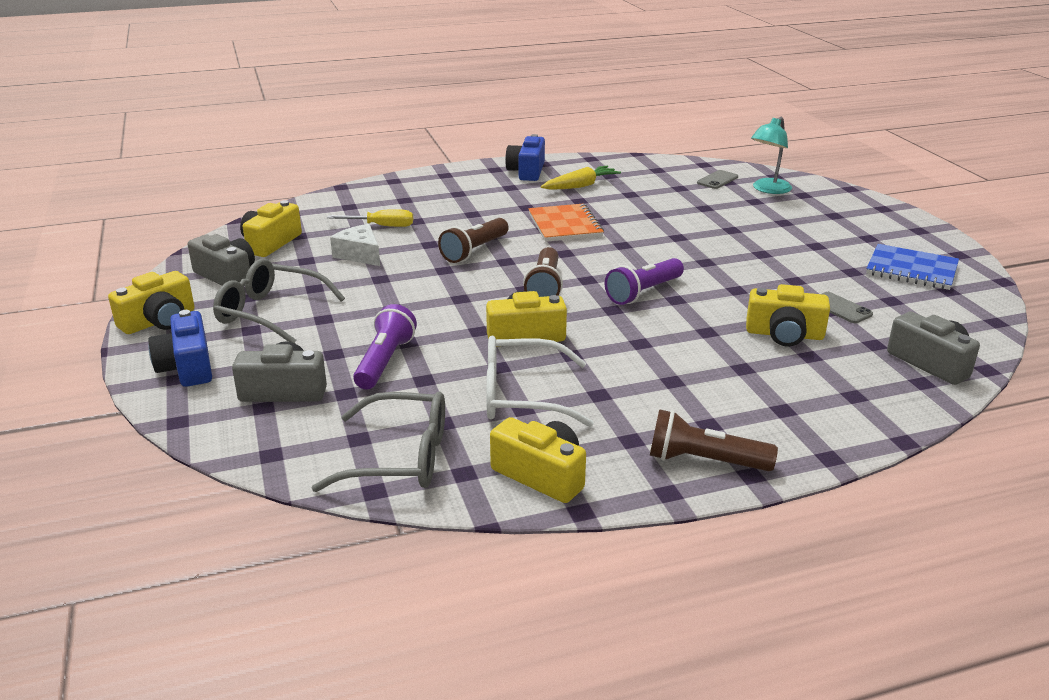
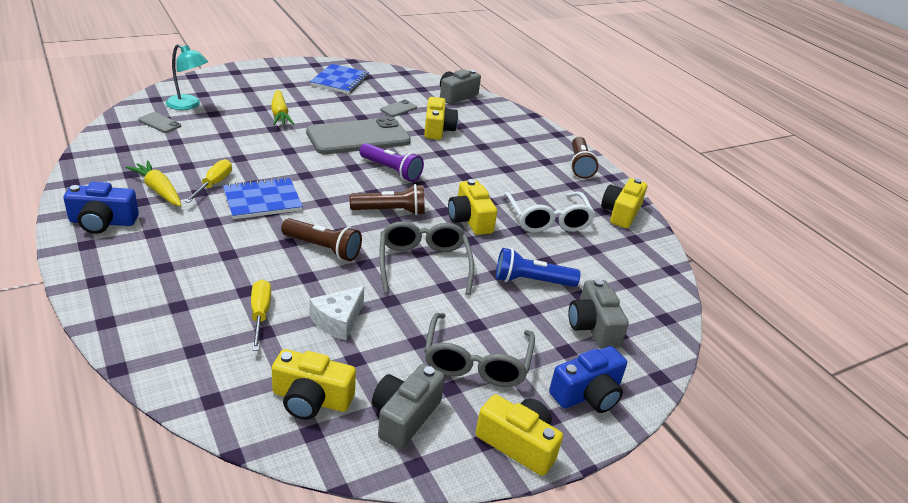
camera: 105 degrees left, 5 degrees up
grey glasses [312,391,445,492] -> grey glasses moved to [379,221,474,295]
purple flashlight [353,304,417,389] -> blue flashlight [496,248,580,287]
orange notebook [528,204,604,242] -> blue notebook [223,177,303,219]
none -> yellow screwdriver [184,159,232,203]
none -> yellow carrot [271,90,294,125]
none -> grey phone [306,117,411,154]

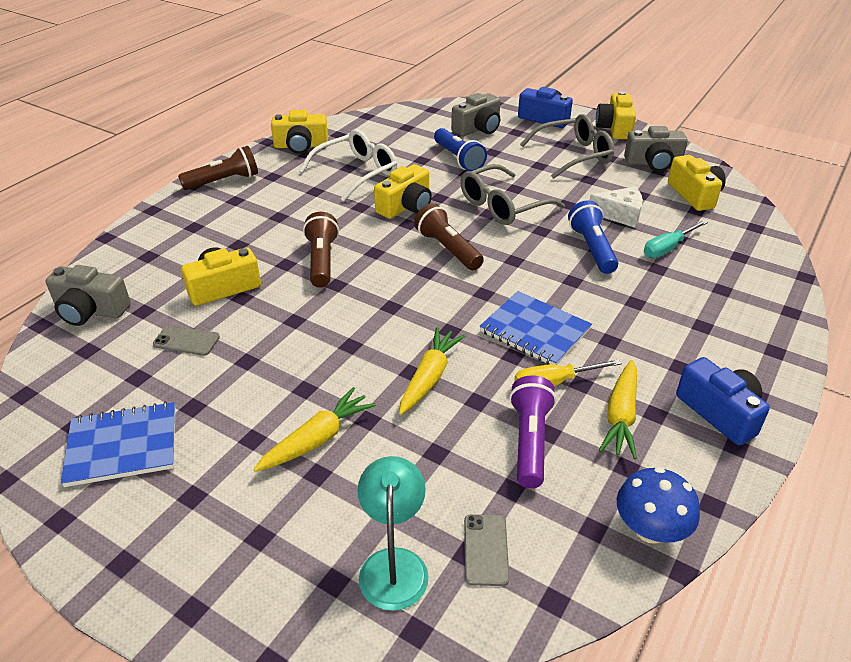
camera: 115 degrees left, 5 degrees up
yellow screwdriver [251,279,271,351] -> turquoise screwdriver [644,220,708,258]
brown flashlight [281,218,362,261] -> brown flashlight moved to [303,212,339,288]
grey phone [306,117,411,154] -> none
purple flashlight [360,143,424,182] -> purple flashlight moved to [509,376,557,488]
none -> yellow carrot [399,327,465,415]
none -> blue flashlight [568,200,618,274]
none -> blue mushroom [617,467,700,544]

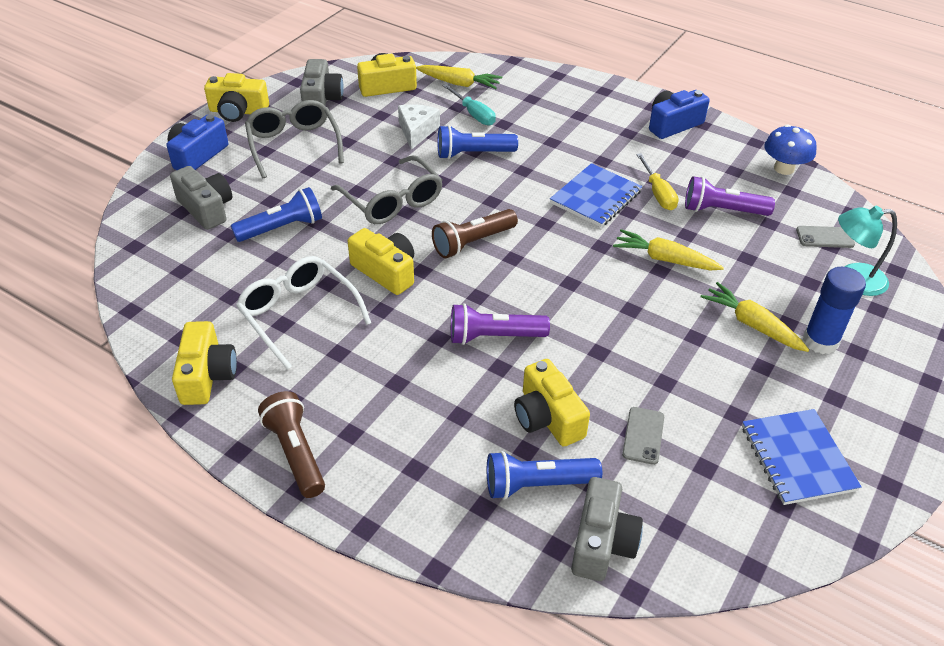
camera: 90 degrees left, 5 degrees up
brown flashlight [303,212,339,288] -> purple flashlight [451,303,550,345]
yellow carrot [599,360,637,459] -> yellow carrot moved to [416,65,502,89]
none -> blue flashlight [487,451,602,500]
none -> blue glue stick [803,267,866,354]

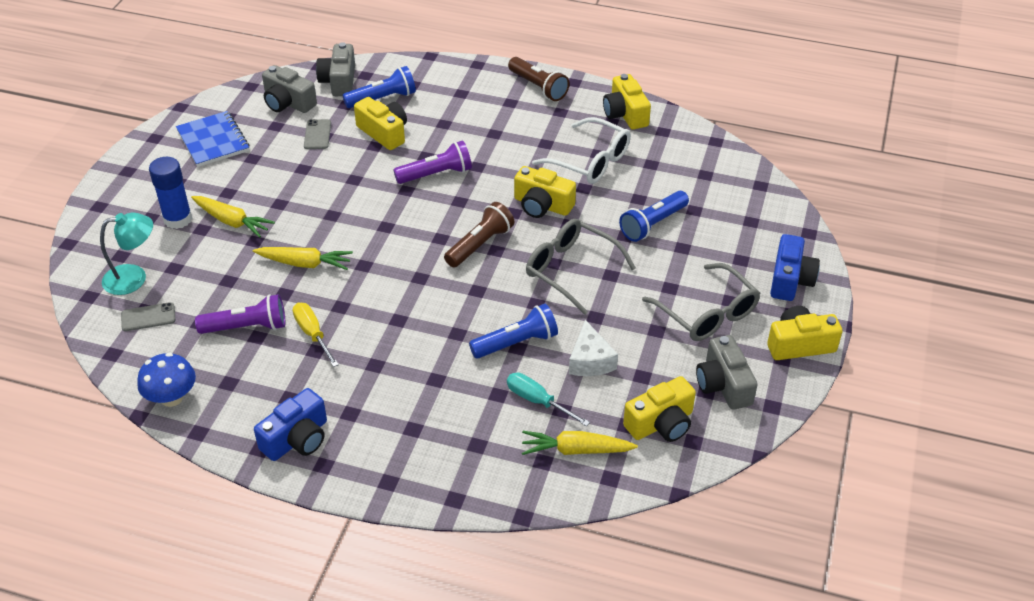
camera: 165 degrees right, 0 degrees up
grey camera [170,166,232,230] -> grey camera moved to [262,65,317,113]
blue notebook [550,163,642,227] -> none

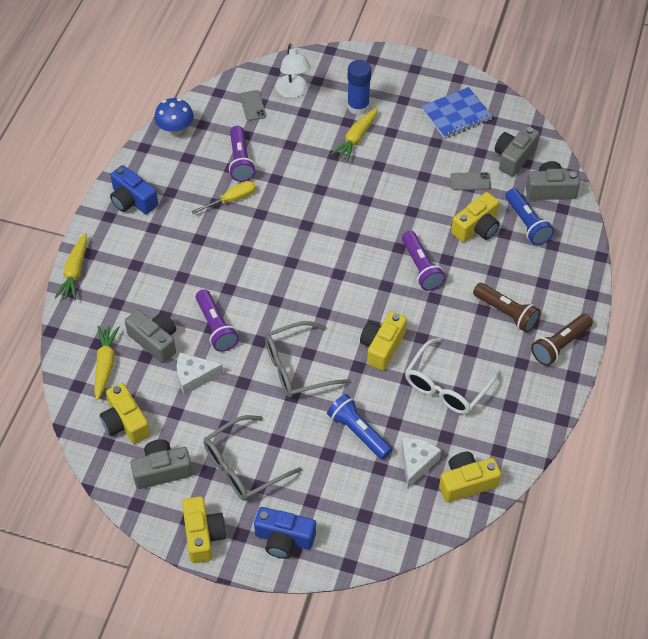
camera: 90 degrees right, 10 degrees up
turquoise lamp [100,212,153,295] -> white lamp [276,43,311,98]
yellow carrot [253,247,353,270] -> yellow carrot moved to [54,233,87,300]
brown flashlight [444,202,514,267] -> brown flashlight moved to [473,283,541,333]
blue flashlight [469,304,558,359] -> purple flashlight [196,289,239,352]
turquoise screwdriver [507,373,590,426] -> grey camera [125,310,176,363]
grey glasses [526,219,636,315] -> grey glasses turned 150 degrees counterclockwise [265,321,350,398]
yellow camera [603,74,651,129] -> yellow camera moved to [439,452,501,503]
none -> white cheese [401,438,441,488]

